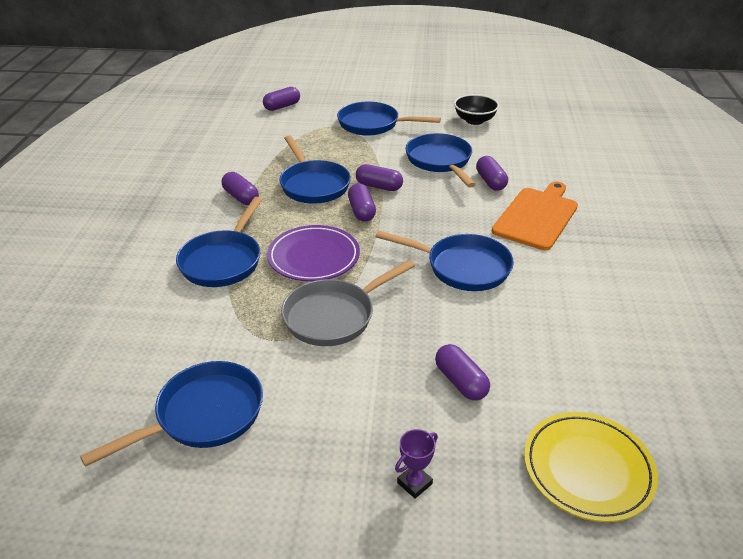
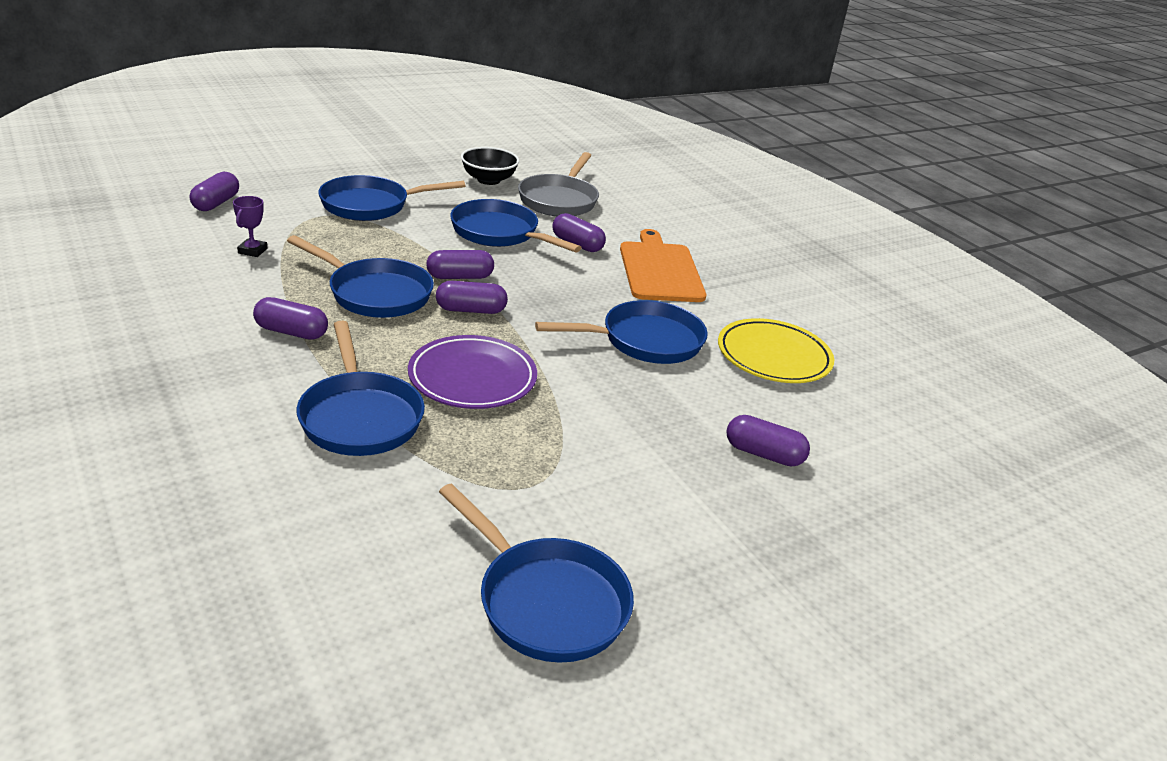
camera: 40 degrees left, 5 degrees down
blue pan [80,361,263,467] -> blue pan turned 120 degrees clockwise [439,483,634,663]
grey pan [281,260,415,346] -> grey pan moved to [518,152,599,216]
purple capsule [348,183,376,222] -> purple capsule turned 45 degrees counterclockwise [436,281,508,314]
purple trophy [395,429,438,499] -> purple trophy moved to [233,196,267,257]
yellow plate [524,412,658,522] -> yellow plate moved to [718,318,834,383]

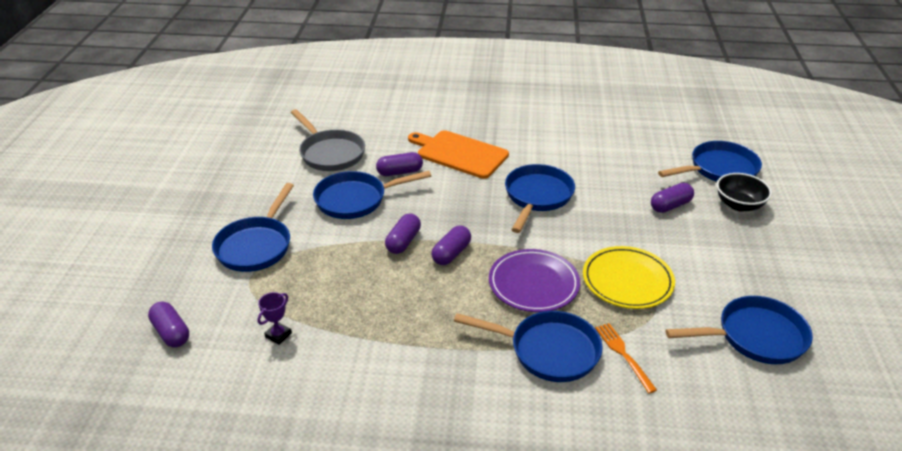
camera: 50 degrees left, 5 degrees up
purple trophy [233,196,267,257] -> purple trophy turned 75 degrees clockwise [258,292,292,345]
purple capsule [253,297,328,340] -> none
blue pan [287,235,434,318] -> blue pan moved to [658,141,762,182]
black bowl [461,147,519,185] -> black bowl moved to [717,173,772,212]
yellow plate [718,318,834,383] -> yellow plate moved to [583,246,675,309]
none -> orange fork [595,323,657,394]

